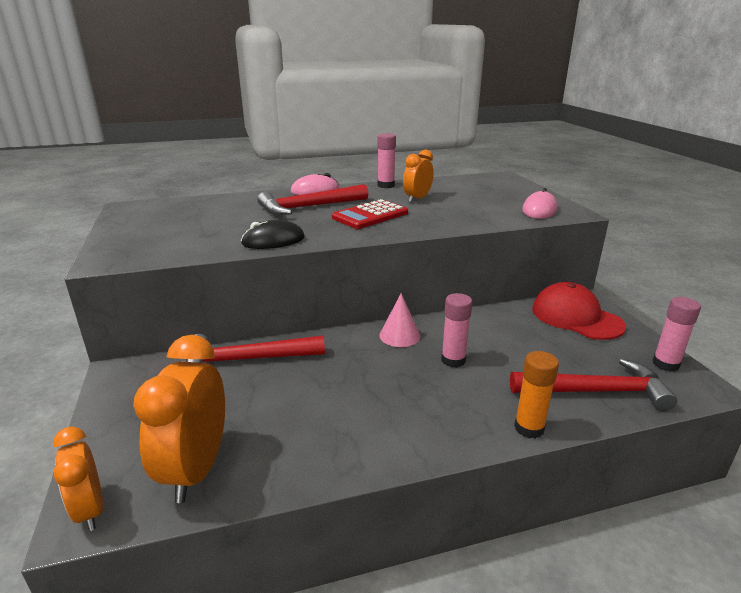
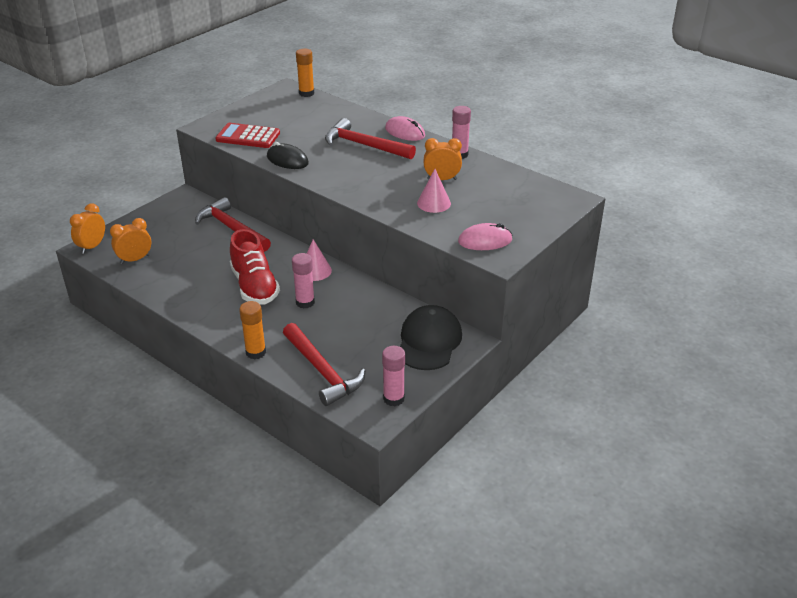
camera: 55 degrees right, 10 degrees up
orange clock [133,335,225,503] -> orange clock [110,218,152,264], size x0.60
red calculator [332,199,408,229] -> red calculator moved to [215,123,280,148]
red cap [532,282,626,340] -> black cap [400,305,462,370]
none -> red shoe [230,229,280,305]
none -> orange glue stick [296,48,314,97]
none -> pink cone [417,169,451,213]

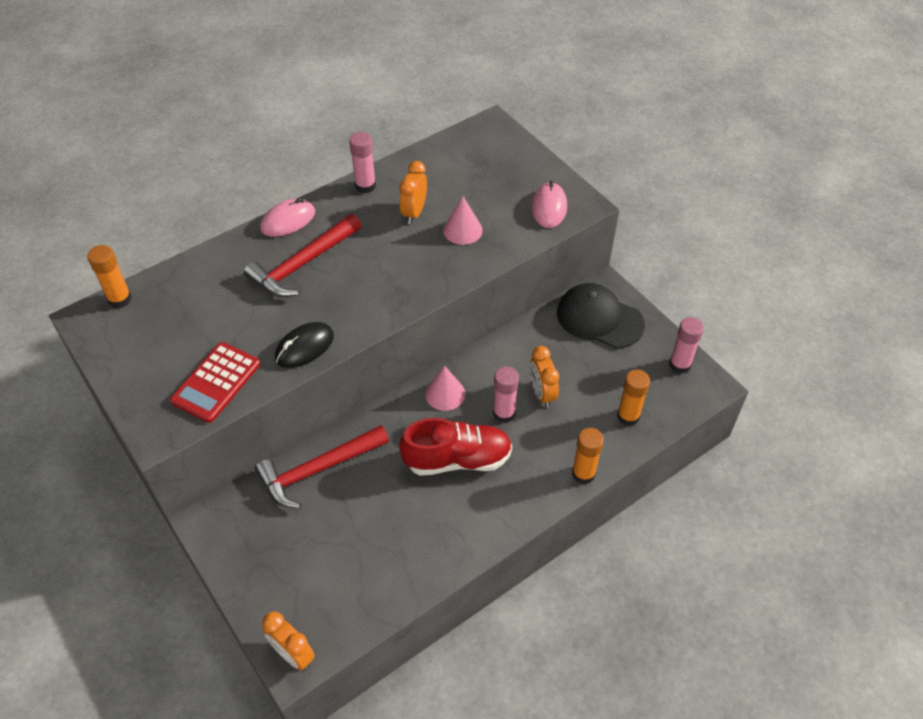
camera: 75 degrees left, 15 degrees up
orange clock [110,218,152,264] -> orange clock moved to [530,346,559,408]
red hammer [283,323,365,406] -> orange glue stick [617,369,650,426]

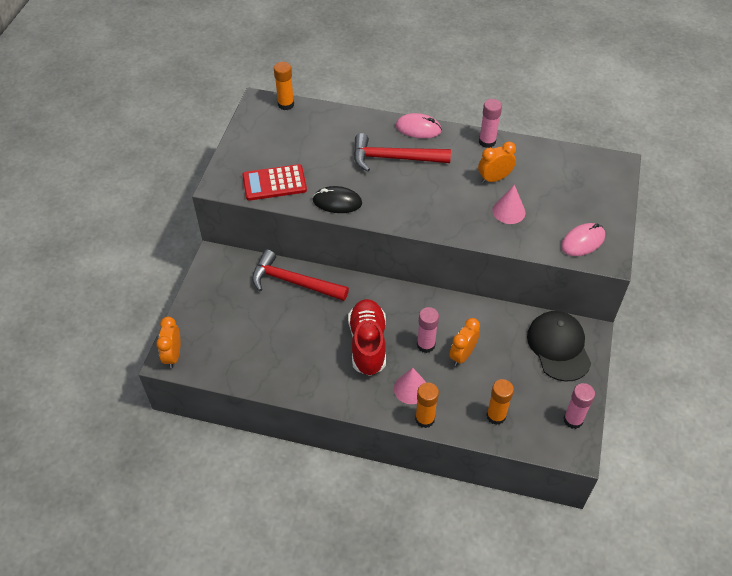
camera: 50 degrees right, 0 degrees up
red shoe [399,418,512,476] -> red shoe turned 135 degrees counterclockwise [348,299,386,376]
pink cone [425,366,465,411] -> pink cone moved to [394,368,426,404]

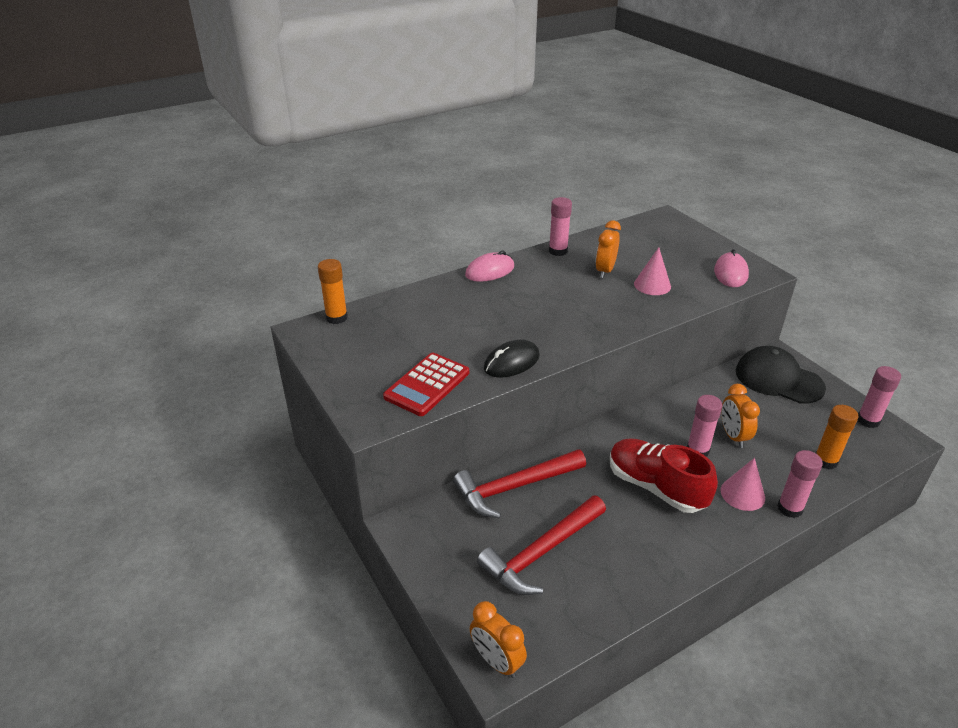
camera: 45 degrees left, 15 degrees down
red hammer [354,133,451,172] -> red hammer moved to [477,495,606,595]
orange glue stick [415,382,439,428] -> pink glue stick [777,450,823,518]

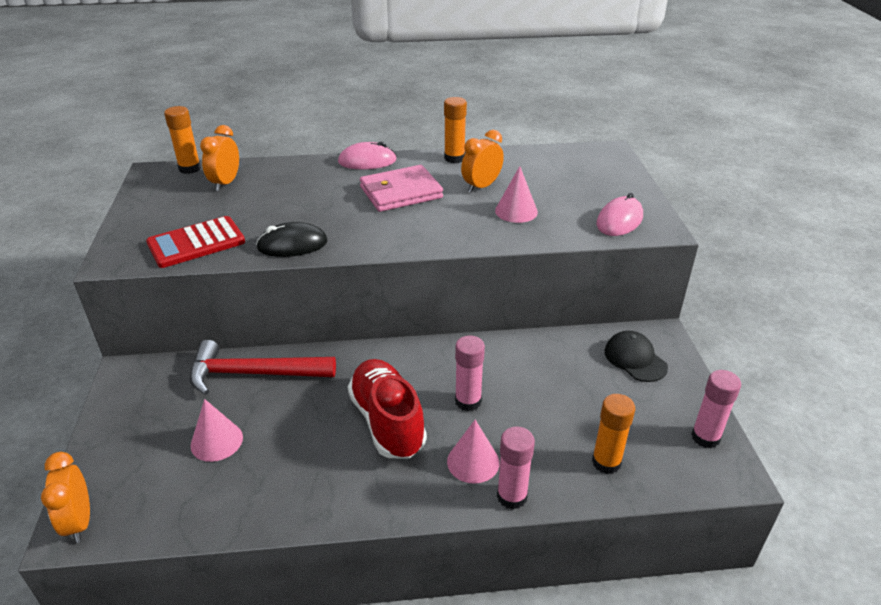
camera: 25 degrees right, 0 degrees up
red hammer [477,495,606,595] -> pink cone [191,399,243,462]
pink glue stick [549,197,572,256] -> orange glue stick [444,97,467,163]
orange clock [721,384,760,448] -> orange clock moved to [200,125,239,191]
black cap [736,346,826,404] -> black cap [605,331,668,382], size x0.64
none -> pink wallet [360,165,443,212]

